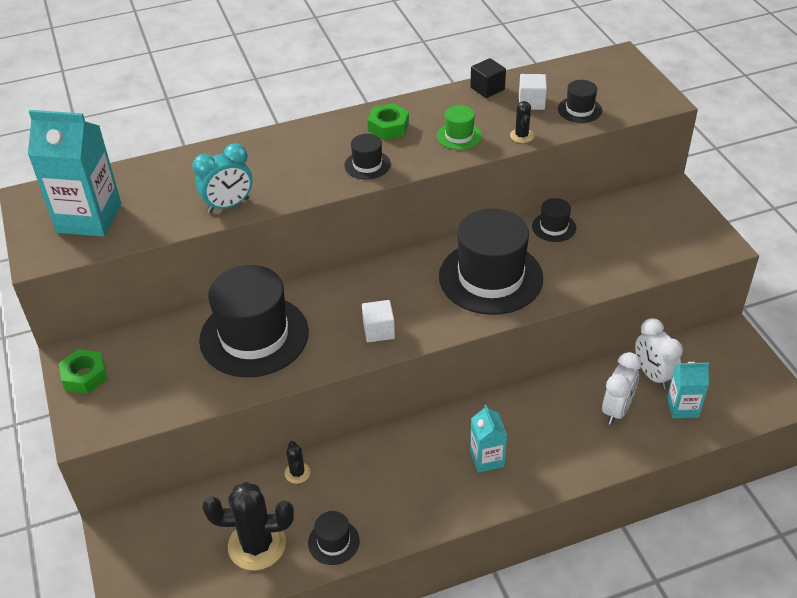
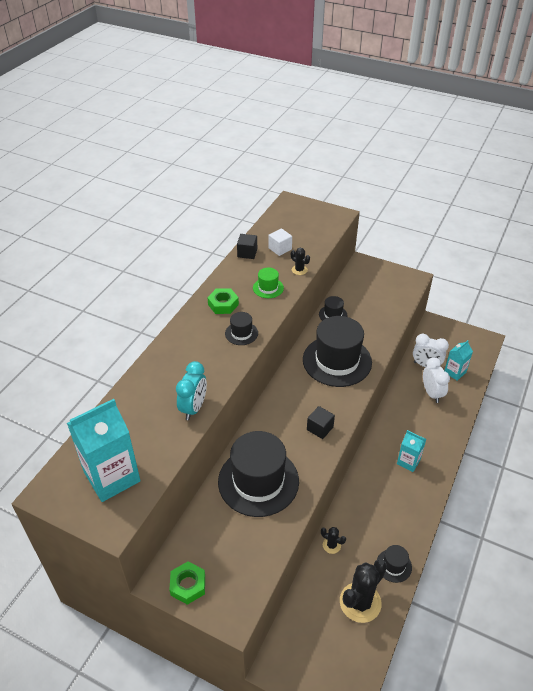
camera: 45 degrees left, 0 degrees up
white cube [362,300,395,342] -> black cube [307,406,335,439]
black hat [558,80,602,123] -> none

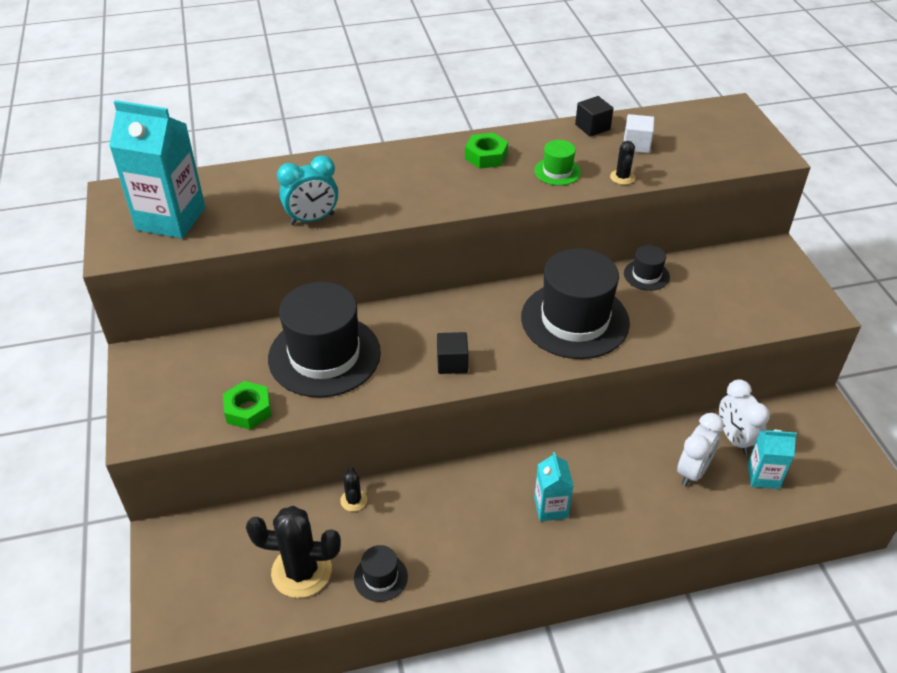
camera: 50 degrees right, 0 degrees up
green nut [169,562,205,605] -> green nut moved to [223,381,271,430]
black hat [225,312,258,345] -> none

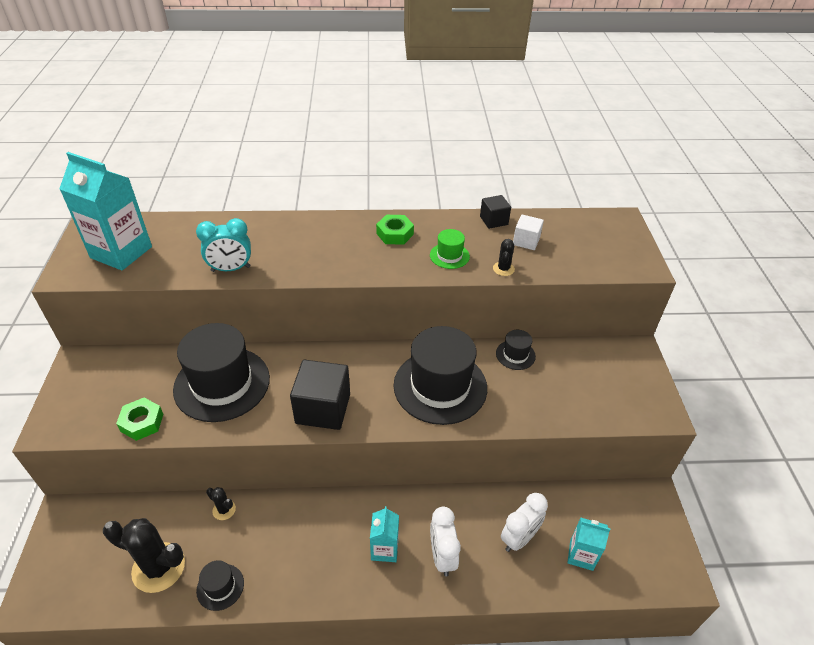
camera: 10 degrees right, 0 degrees up
black cactus [340,467,367,512] -> black cactus turned 60 degrees counterclockwise [206,487,236,520]
black cube [437,332,468,374] -> black cube [290,360,350,430], size x1.83
white clock [719,379,770,455] -> white clock moved to [430,507,461,576]

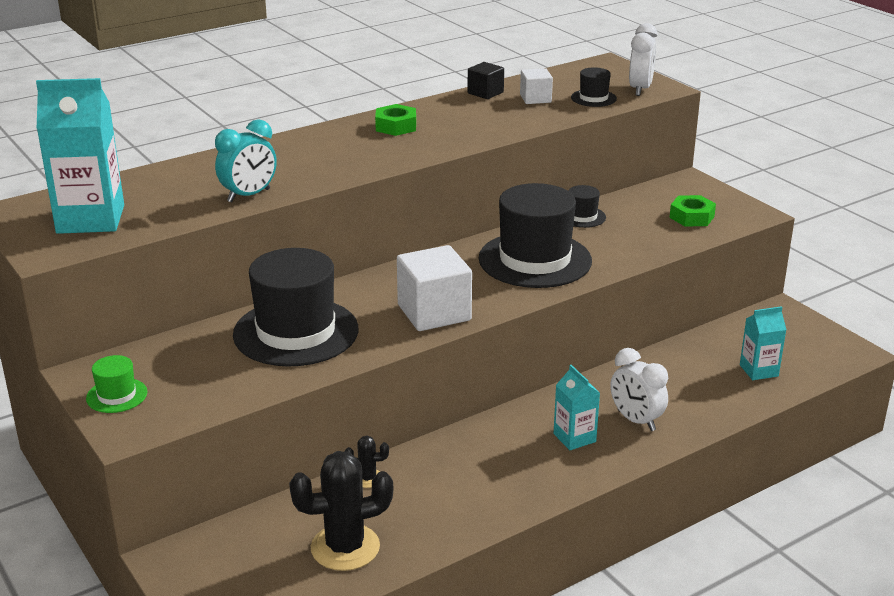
camera: 30 degrees left, 15 degrees down
green nut [116,398,163,441] -> green nut moved to [670,195,716,227]
black hat [196,560,244,611] -> black hat moved to [571,67,617,107]
black cube [290,360,350,430] -> white cube [397,245,472,331]
green hat [430,229,470,269] -> green hat moved to [86,355,147,413]
black cactus [493,239,515,276] -> none
white clock [501,493,548,552] -> white clock moved to [629,23,658,96]

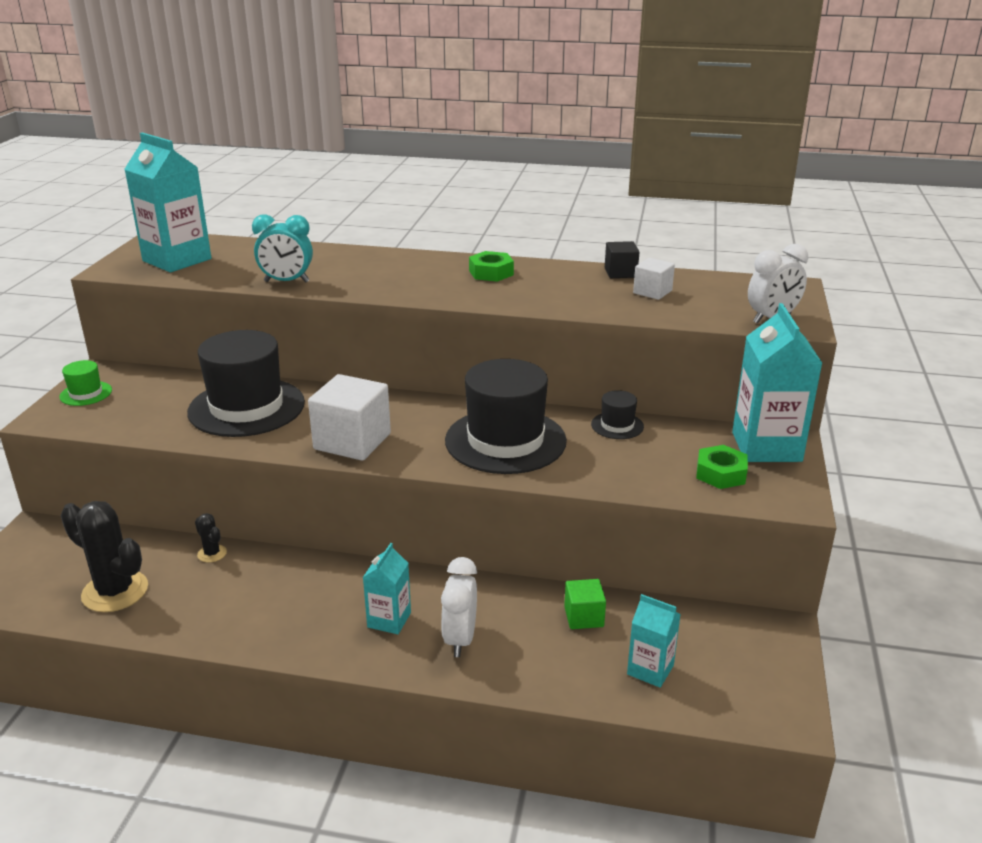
camera: 45 degrees right, 0 degrees up
black hat [571,67,617,107] -> none
none -> green cube [564,579,606,629]
none -> turquoise carton [732,303,822,462]

